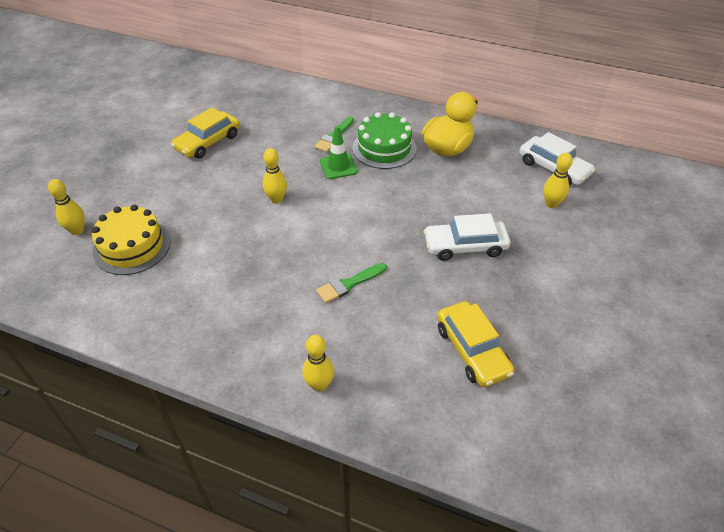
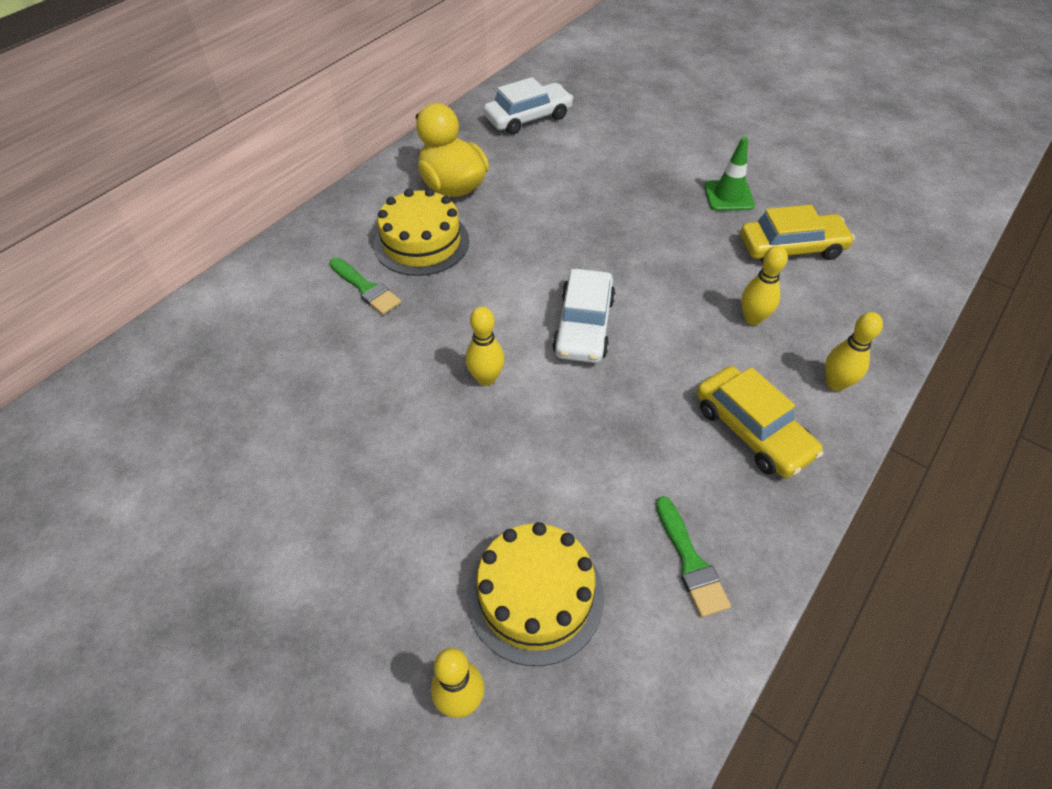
camera: 75 degrees left, 5 degrees up
yellow car [171,107,240,158] -> yellow car moved to [697,366,823,478]
green brush [316,263,387,303] -> green brush moved to [656,496,731,617]
green traffic cone [320,125,358,179] -> green traffic cone moved to [704,137,755,211]
green cake [352,112,417,169] -> yellow cake [374,188,469,276]
white car [424,213,510,261] -> white car moved to [552,269,615,363]
yellow bowling pin [543,153,573,208] -> yellow bowling pin moved to [741,246,788,325]

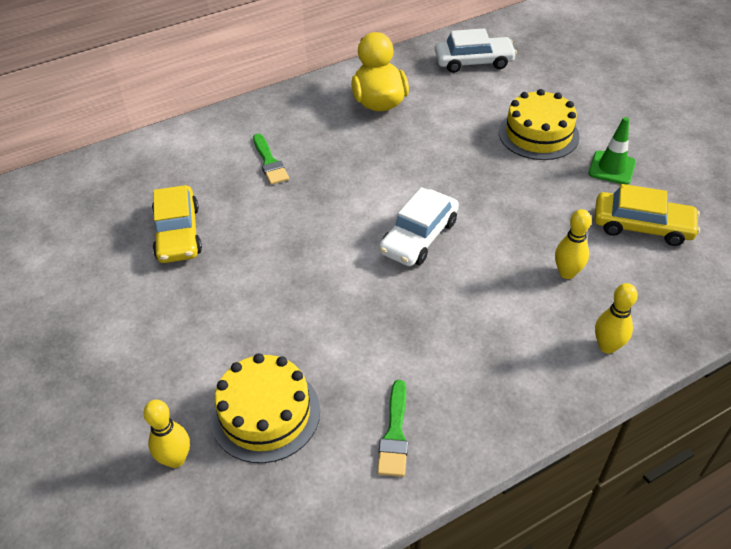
camera: 25 degrees right, 5 degrees down
yellow cake [374,188,469,276] -> yellow cake moved to [499,89,580,160]
yellow bowling pin [465,307,505,386] -> none
yellow car [697,366,823,478] -> yellow car moved to [152,185,202,263]

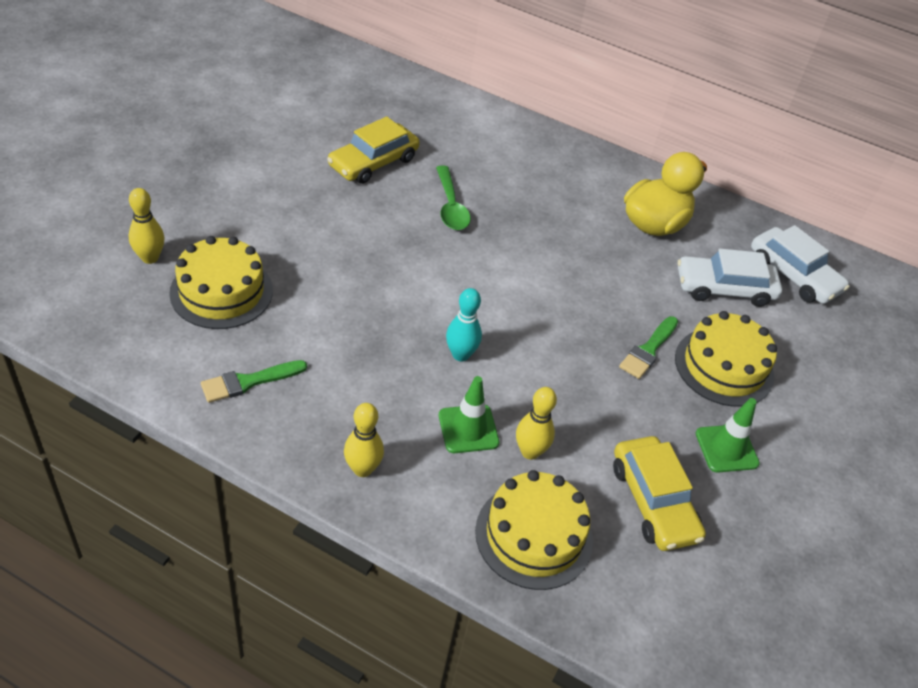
camera: 50 degrees right, 0 degrees up
green brush [253,134,289,185] -> green brush moved to [619,316,678,379]
white car [379,187,459,266] -> white car moved to [678,249,782,307]
yellow bowling pin [595,283,638,354] -> yellow bowling pin moved to [344,403,384,477]
none -> green spoon [436,165,471,230]
none -> green traffic cone [439,376,499,453]
none -> turquoise bowling pin [446,288,482,361]
none -> yellow cake [475,470,593,590]

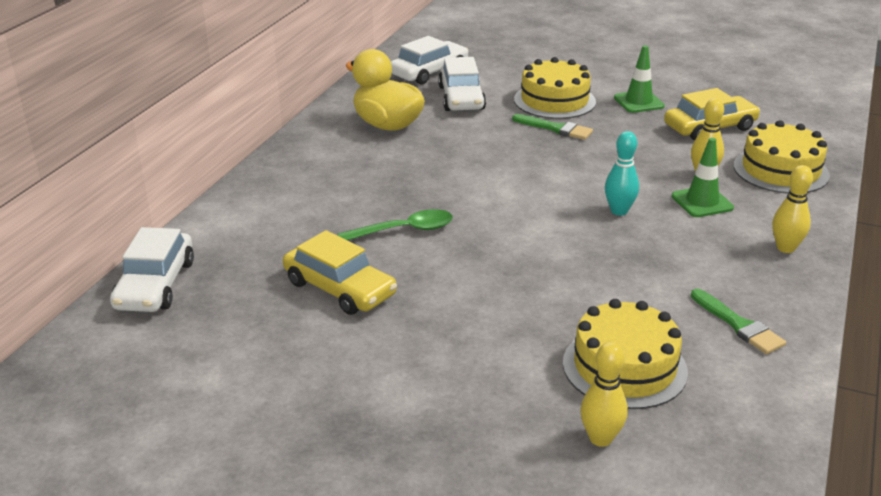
camera: 90 degrees left, 15 degrees down
none -> white car [110,227,194,312]

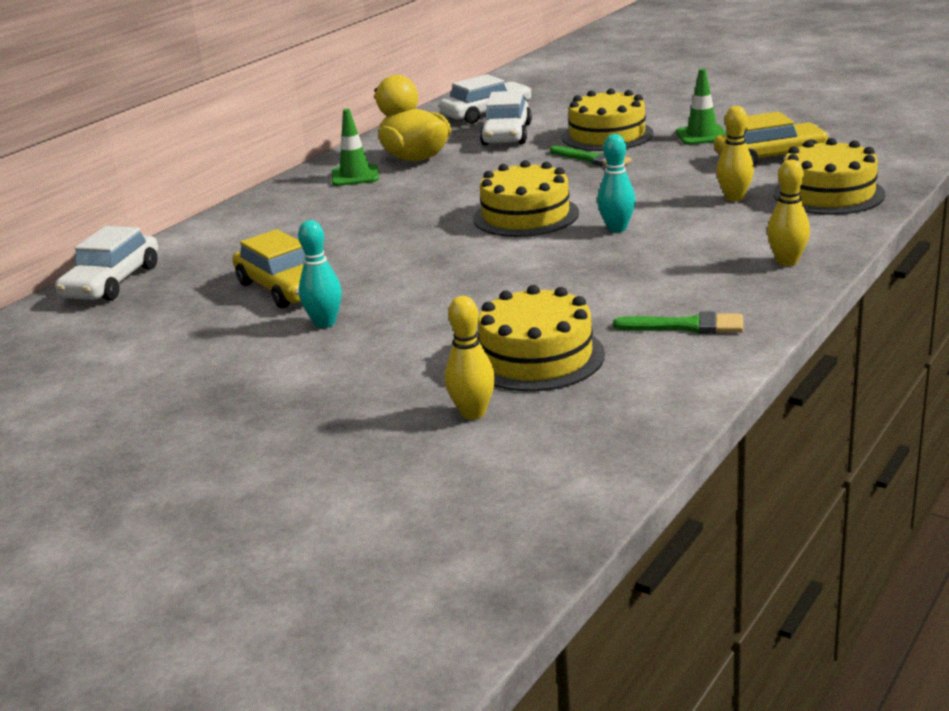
camera: 15 degrees right, 5 degrees down
green spoon [337,209,453,240] -> none
green traffic cone [672,138,734,217] -> green traffic cone moved to [332,109,379,186]
green brush [690,289,786,354] -> green brush turned 60 degrees counterclockwise [613,312,743,334]
none -> turquoise bowling pin [298,220,342,328]
none -> yellow cake [473,160,579,237]

